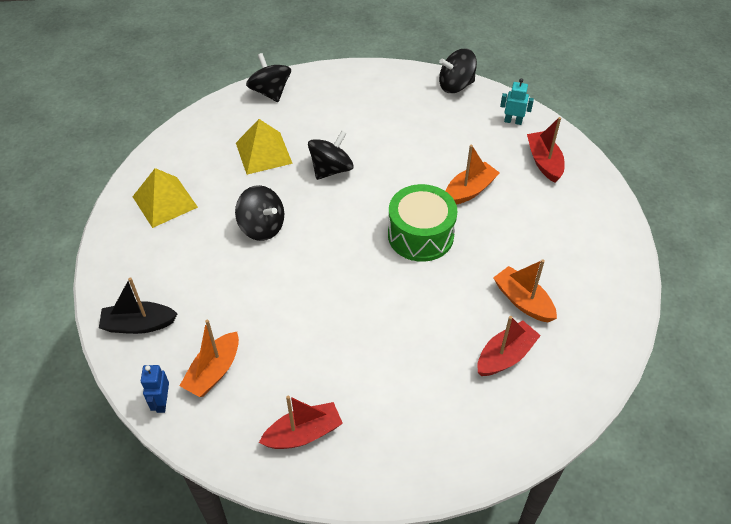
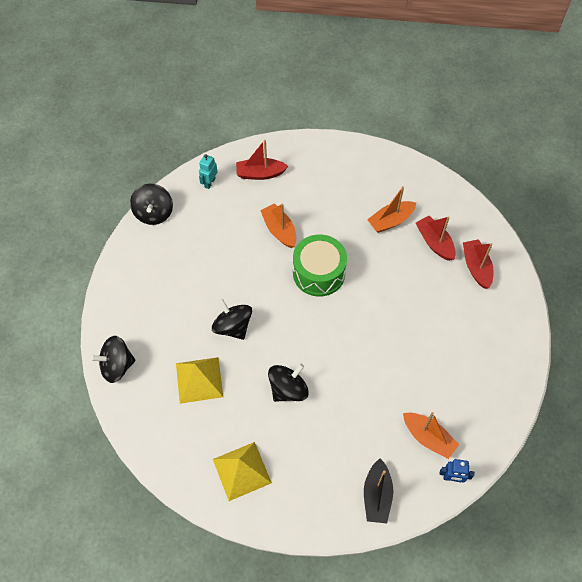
camera: 80 degrees left, 10 degrees up
red boat [259,395,343,449] -> red boat moved to [463,239,494,289]

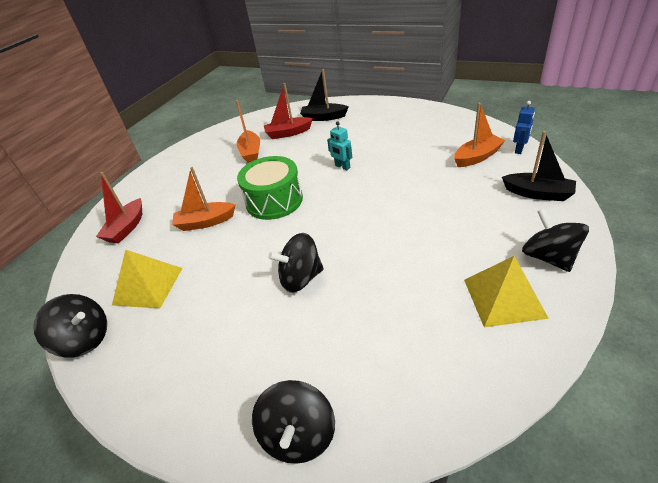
camera: 65 degrees left, 20 degrees down
yellow pyramid [176,357,223,404] -> yellow pyramid moved to [112,249,182,309]
turquoise robot [199,154,217,189] -> turquoise robot moved to [327,121,352,170]
black spinning top [268,363,309,402] -> black spinning top moved to [522,209,589,272]
red boat [463,239,494,289] -> black boat [300,69,348,121]

